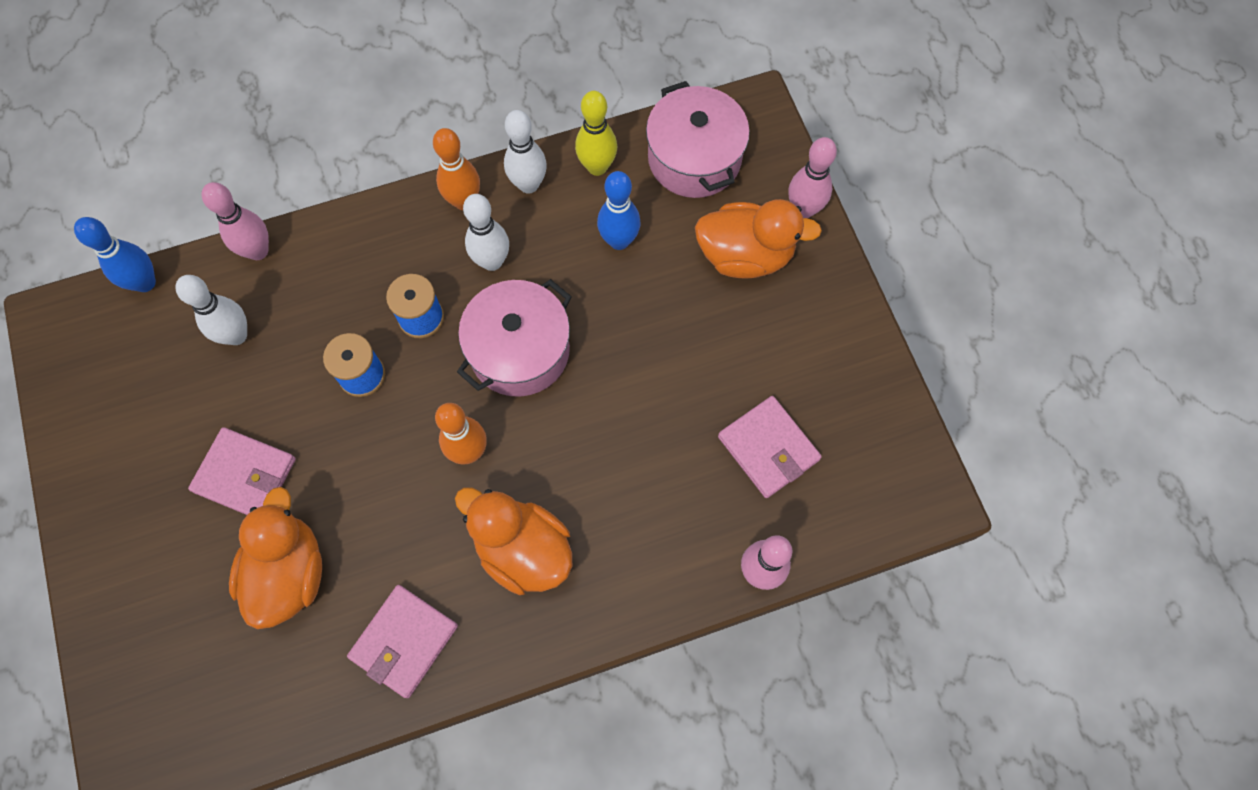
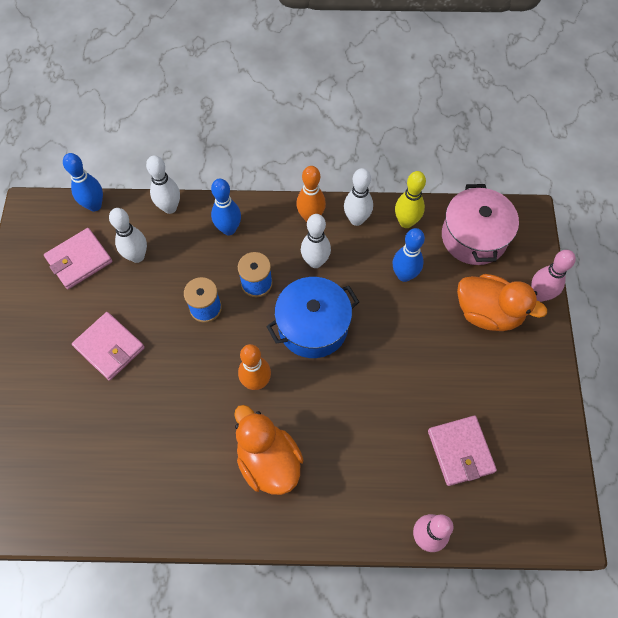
camera: 20 degrees right, 5 degrees down
pink bowling pin [202,182,269,260] -> white bowling pin [146,155,180,214]
orange duck [229,487,322,629] -> none
pink wallet [347,585,458,698] -> pink wallet moved to [44,228,112,289]
pink pot [457,279,572,397] -> blue pot [266,277,359,358]
none -> blue bowling pin [211,179,241,235]

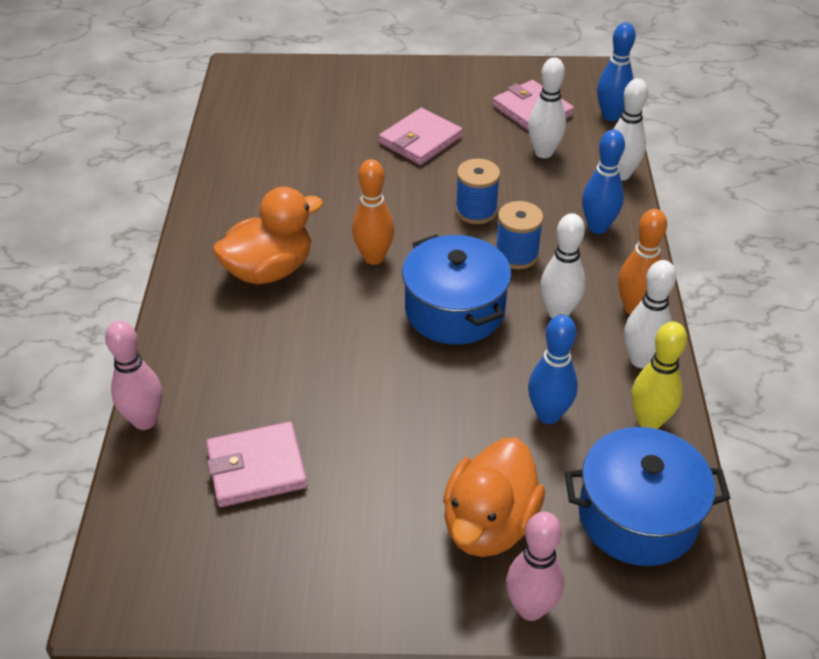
camera: 90 degrees right, 20 degrees down
pink pot [442,184,519,265] -> blue pot [565,427,730,566]

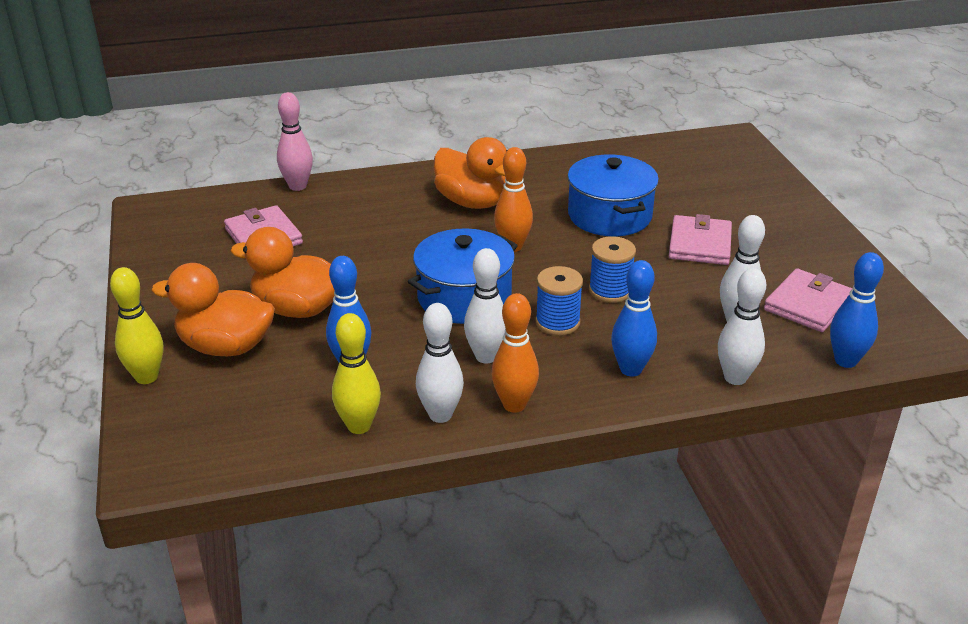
camera: 75 degrees right, 10 degrees down
pink wallet [379,108,463,165] -> pink wallet turned 75 degrees clockwise [669,214,732,265]
pink bowling pin [506,512,564,621] -> yellow bowling pin [110,267,163,384]
blue pot [565,427,730,566] -> blue pot moved to [567,155,659,236]
none -> orange duck [230,227,335,318]

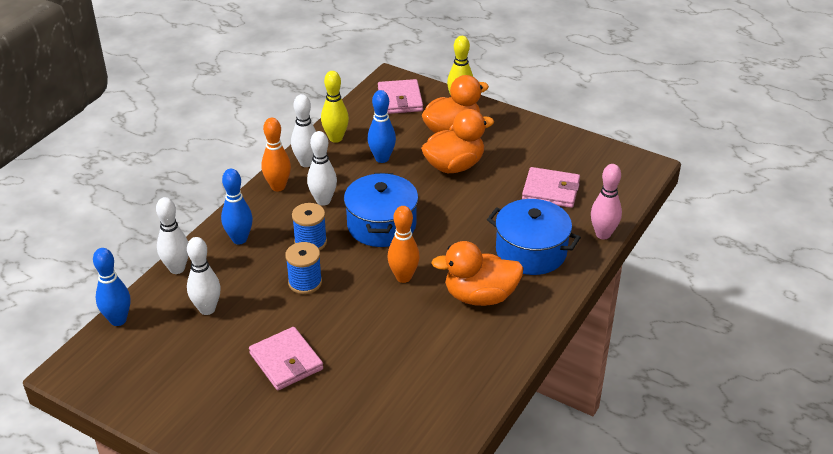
camera: 135 degrees right, 5 degrees up
blue pot [567,155,659,236] -> blue pot moved to [487,199,581,275]
pink wallet [764,269,852,332] -> pink wallet moved to [378,79,423,114]

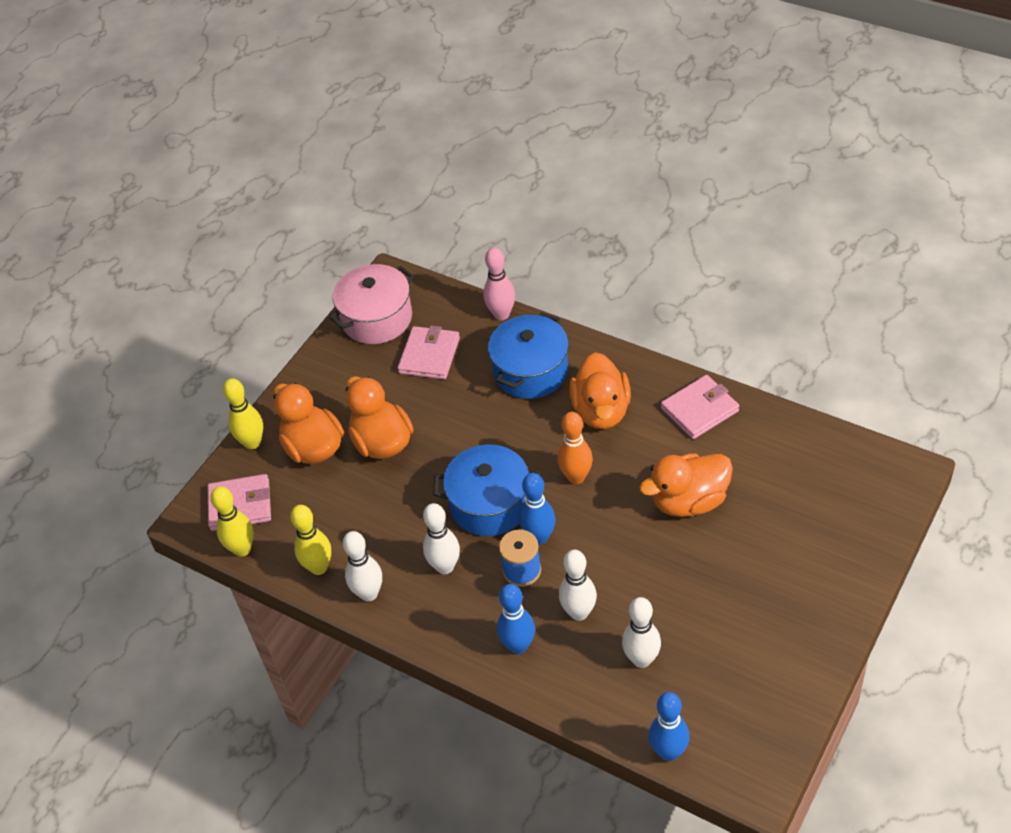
camera: 85 degrees left, 10 degrees up
white bowling pin [156,197,188,274] -> white bowling pin moved to [559,550,597,621]
pink wallet [249,327,323,390] -> pink wallet moved to [661,375,739,439]
orange bowling pin [261,118,291,192] -> none
blue spool [285,242,322,294] -> none
blue bowling pin [367,90,396,163] -> blue bowling pin moved to [519,473,556,545]
none -> yellow bowling pin [210,486,254,557]
none -> pink pot [329,264,414,344]
none -> orange duck [639,453,733,517]

